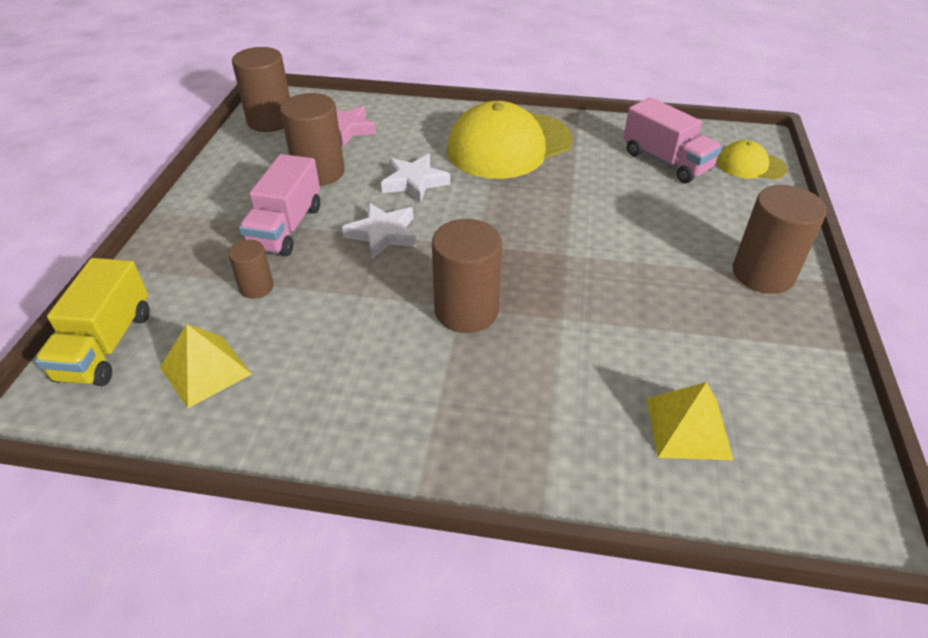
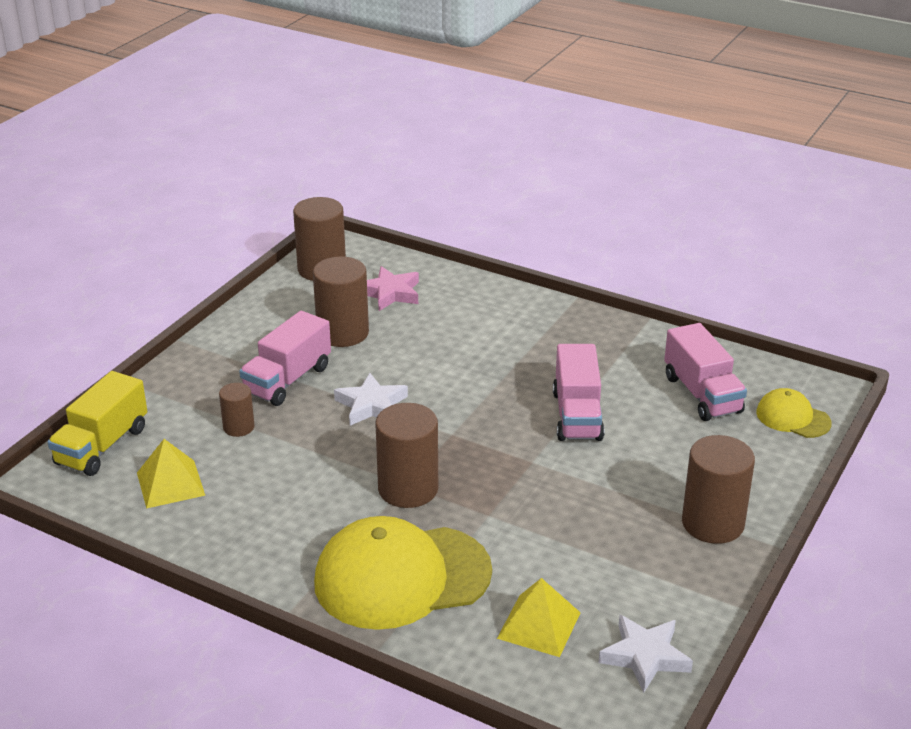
camera: 20 degrees right, 10 degrees down
white star [381,154,450,203] -> white star moved to [599,615,693,693]
yellow cap [447,101,573,179] -> yellow cap moved to [314,516,492,630]
none -> pink truck [553,344,605,441]

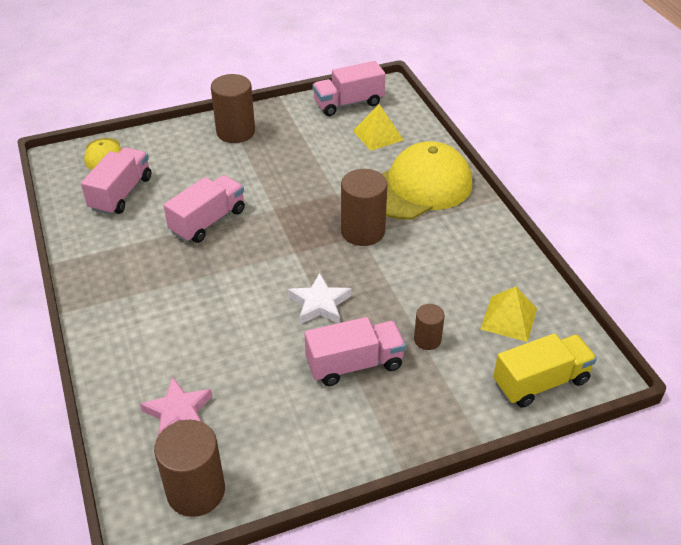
camera: 140 degrees left, 10 degrees up
brown cylinder [313,256,369,347] -> none
yellow cap [314,516,492,630] -> yellow cap turned 60 degrees counterclockwise [381,141,472,220]
white star [599,615,693,693] -> pink truck [313,61,385,116]

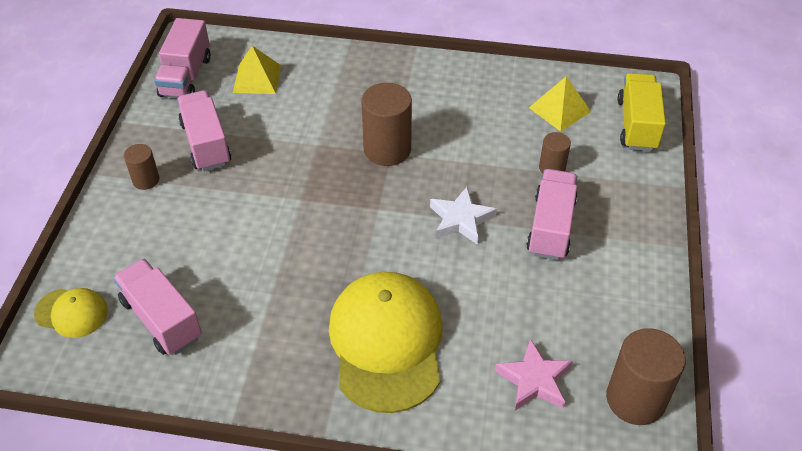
camera: 60 degrees left, 5 degrees up
pink truck [163,175,245,243] -> pink truck moved to [177,90,231,171]
brown cylinder [211,74,255,143] -> brown cylinder [124,144,159,190], size x0.55
yellow cap [381,141,472,220] -> yellow cap moved to [329,272,443,413]

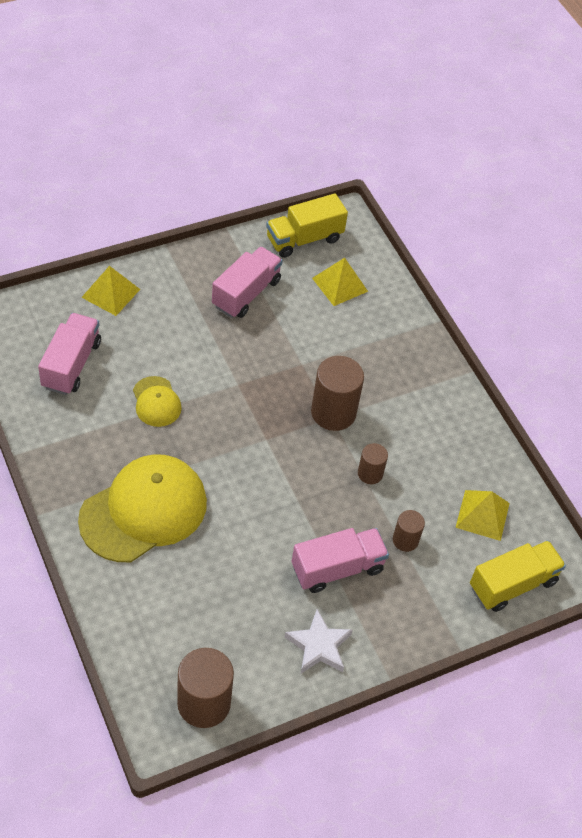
camera: 50 degrees right, 5 degrees up
yellow cap [34,288,108,338] -> yellow cap moved to [133,376,182,427]
brown cylinder [124,144,159,190] -> brown cylinder moved to [358,443,388,484]
pink truck [154,18,211,98] -> yellow truck [266,193,348,258]
white star [430,187,497,245] -> white star moved to [285,609,353,673]
pink star [495,339,572,410] -> none
none -> yellow pyramid [81,266,140,316]

